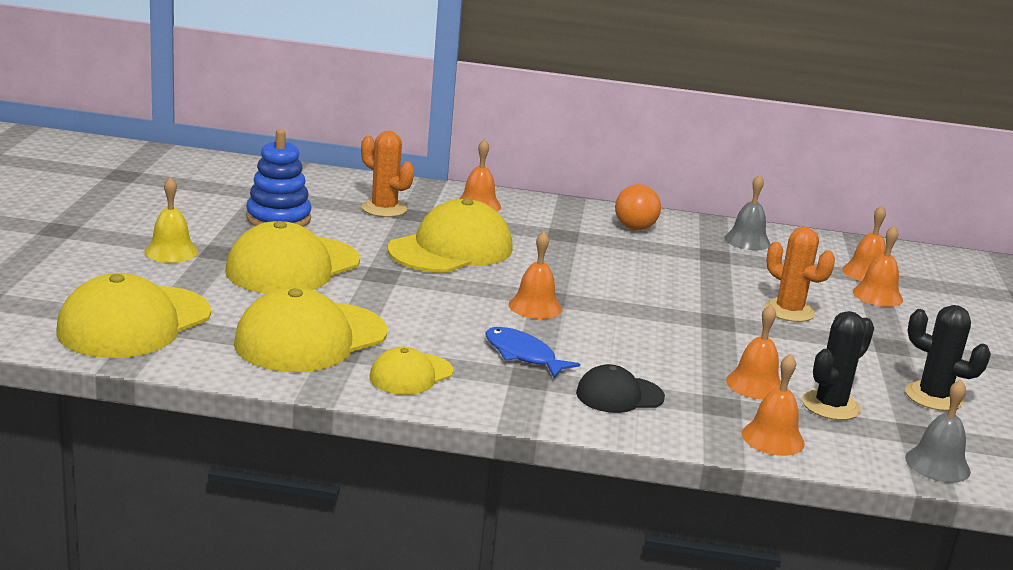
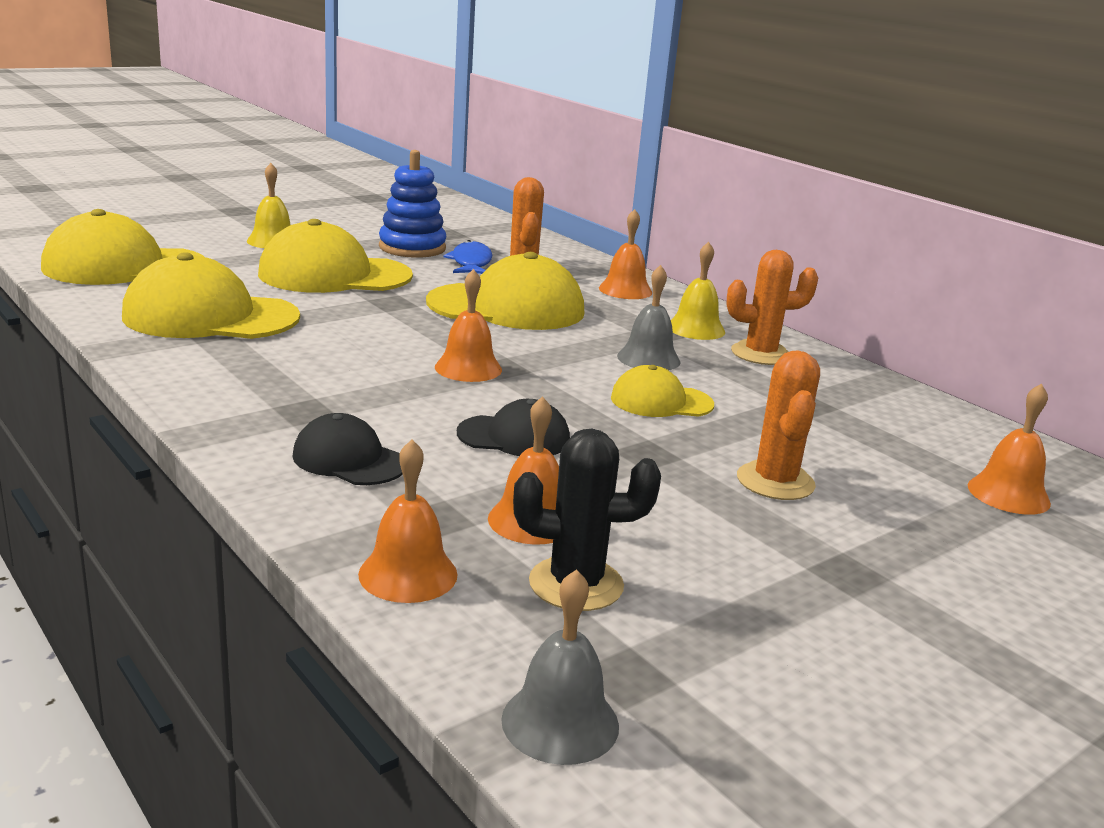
camera: 45 degrees right, 0 degrees up
yellow cap [370,347,453,395] -> yellow cap moved to [611,365,714,417]
blue fish [485,327,580,378] -> blue fish moved to [443,240,492,274]
orange ball [615,184,661,230] -> orange cactus [726,250,818,365]
grey bell [724,175,771,250] -> grey bell moved to [617,265,680,370]
orange bell [853,226,903,307] -> none
black cactus [905,305,991,411] -> none
none -> black cap [457,399,570,456]
none -> yellow bell [671,242,725,340]

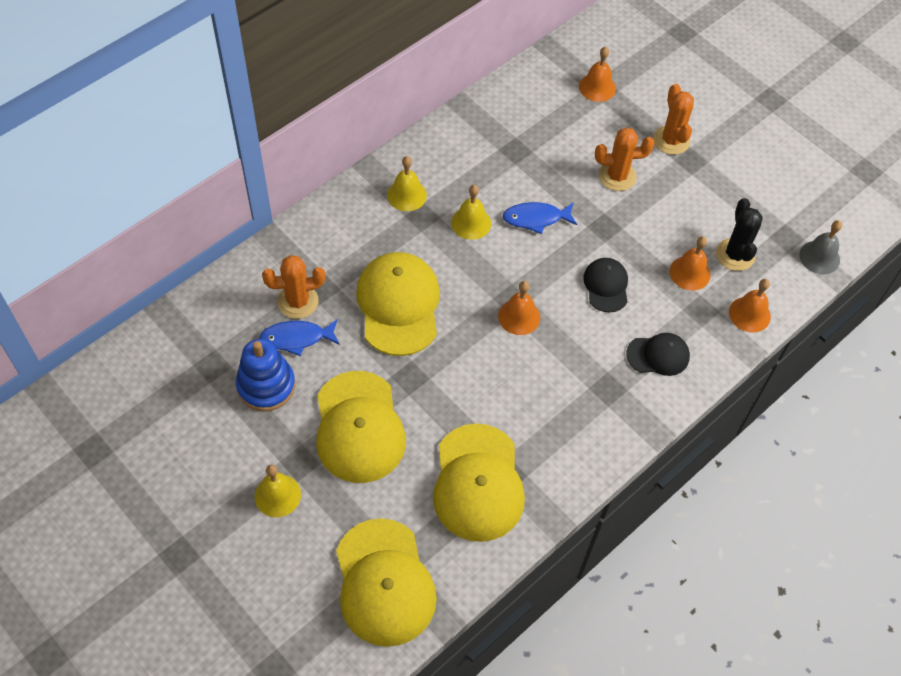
camera: 95 degrees left, 35 degrees up
black cap [292,413,403,485] -> black cap turned 120 degrees counterclockwise [626,333,690,376]
orange bell [599,209,652,299] -> none
yellow cap [611,365,714,417] -> blue fish [502,202,577,234]
grey bell [617,265,680,370] -> yellow bell [451,185,491,240]
orange cactus [726,250,818,365] -> orange cactus moved to [653,84,694,155]

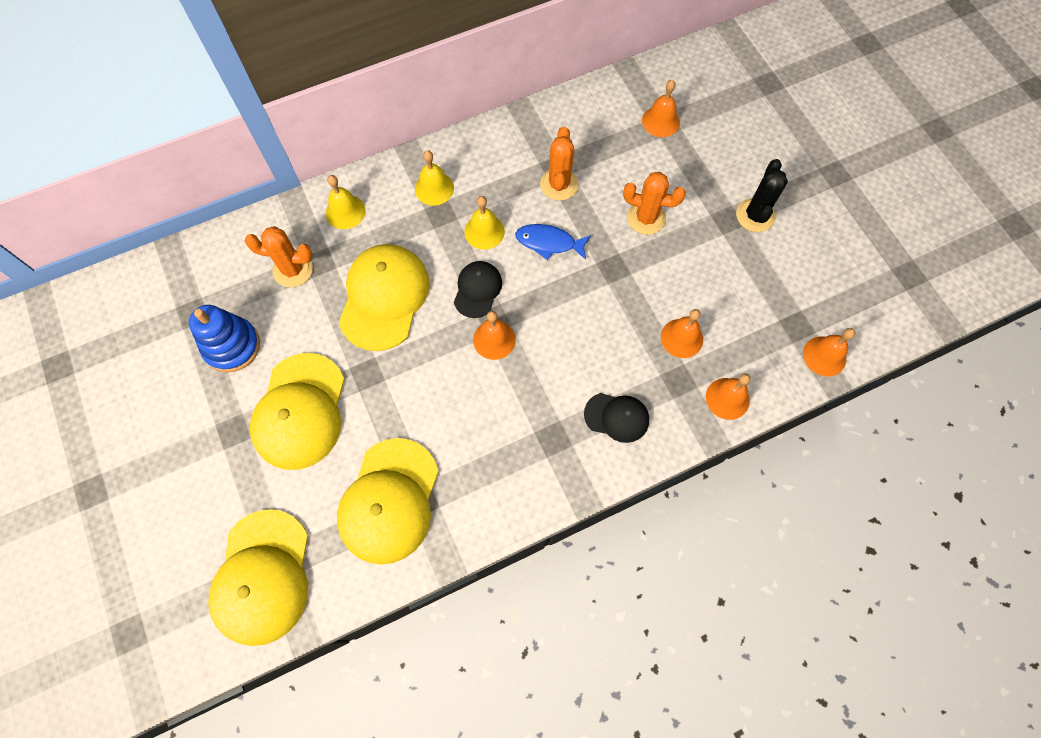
camera: 20 degrees right, 10 degrees up
yellow bell [255,465,301,517] -> yellow bell moved to [326,175,366,229]
blue fish [259,319,340,356] -> none
black cap [583,258,628,313] -> black cap moved to [454,261,502,318]
orange cactus [653,84,694,155] -> orange cactus moved to [540,127,578,201]
black cactus [716,198,763,271] -> black cactus moved to [736,159,788,232]
grey bell [799,220,842,274] -> orange bell [803,328,855,376]

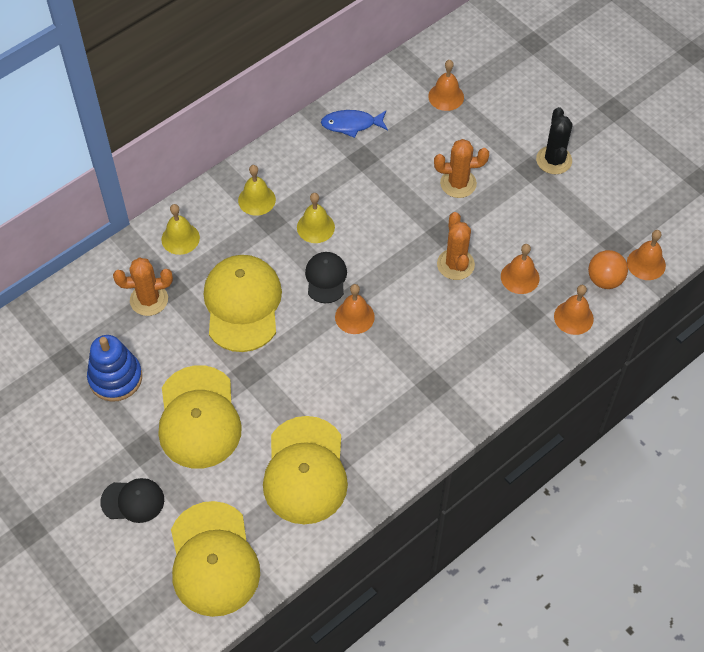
camera: 15 degrees left, 10 degrees down
blue fish [515,224,591,260] -> blue fish moved to [321,110,388,138]
orange cactus [540,127,578,201] -> orange cactus moved to [437,212,475,280]
black cap [584,393,649,443] -> black cap moved to [100,478,164,523]
none -> orange ball [588,250,628,289]

